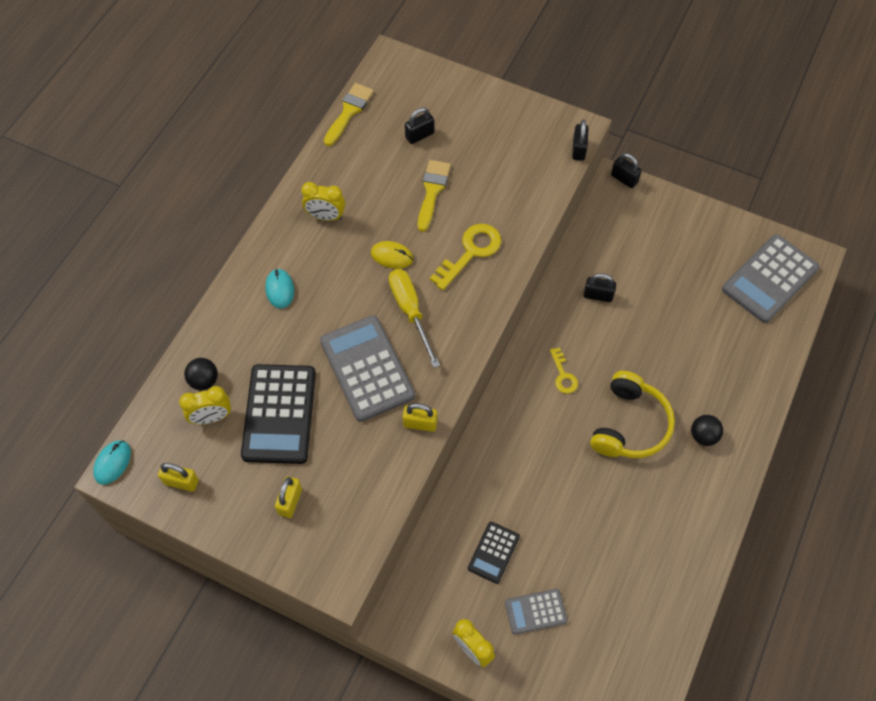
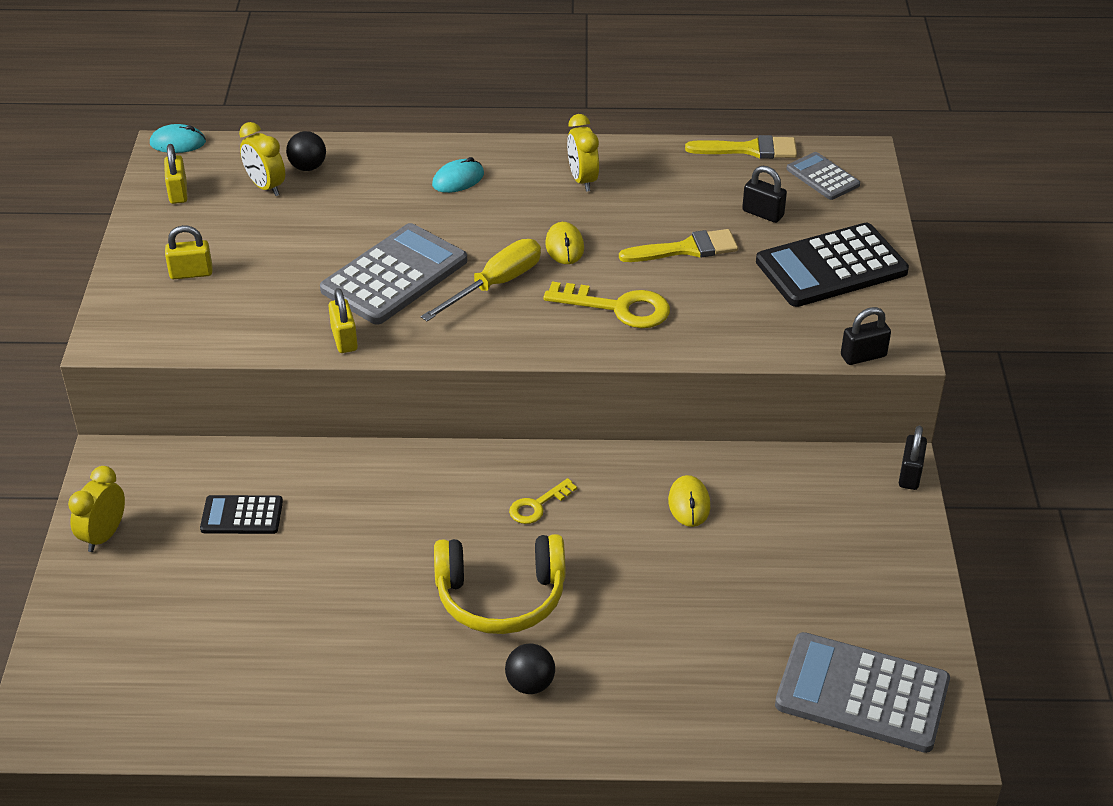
camera: 65 degrees right, 20 degrees down
black calculator [241,364,316,464] -> black calculator moved to [756,223,909,307]
grey calculator [505,589,567,635] -> grey calculator moved to [787,152,860,200]
black padlock [584,273,616,302] -> yellow mouse [668,475,710,527]

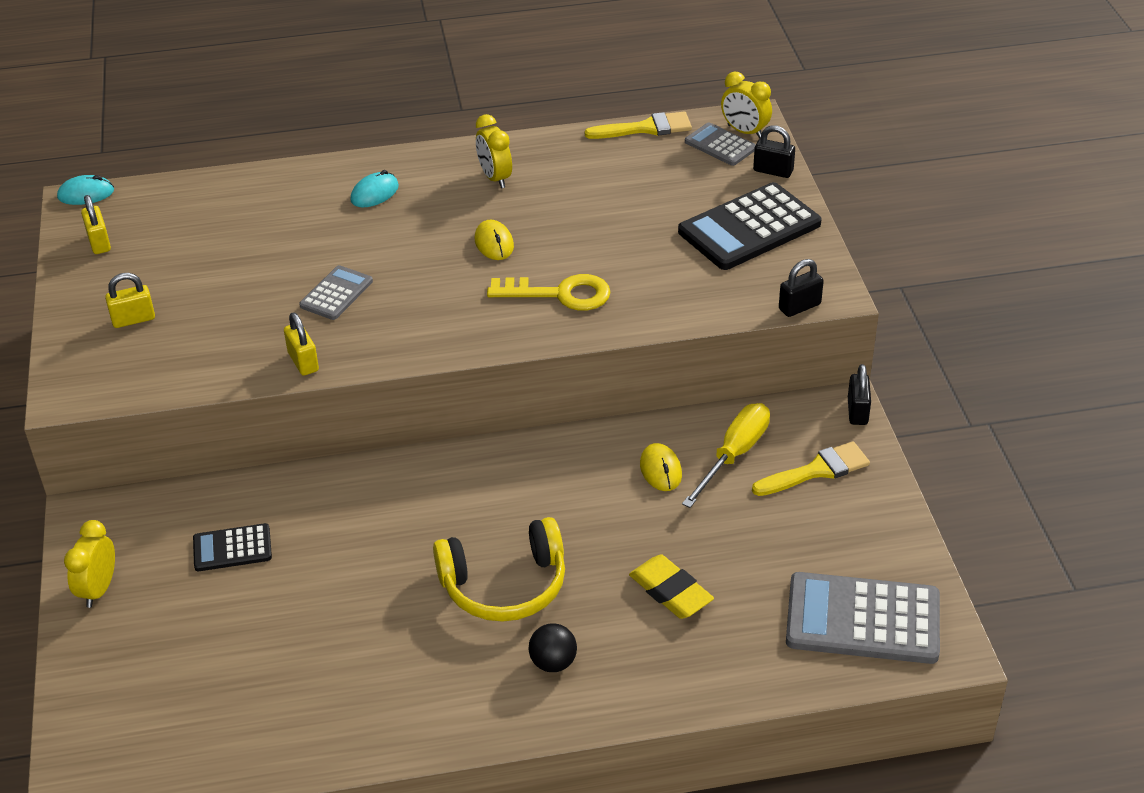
camera: 10 degrees left, 0 degrees up
yellow clock [239,122,285,196] -> yellow clock moved to [721,71,772,139]
black ball [286,131,326,171] -> none
grey calculator [320,223,467,325] -> grey calculator [299,265,373,320], size x0.54
yellow screwdriver [421,239,541,321] -> yellow screwdriver moved to [682,403,770,508]
yellow key [509,478,577,524] -> none
yellow brush [619,229,738,262] -> yellow brush moved to [752,441,870,496]
black padlock [742,166,787,223] -> black padlock moved to [753,125,795,178]
none -> yellow eraser [629,555,714,619]

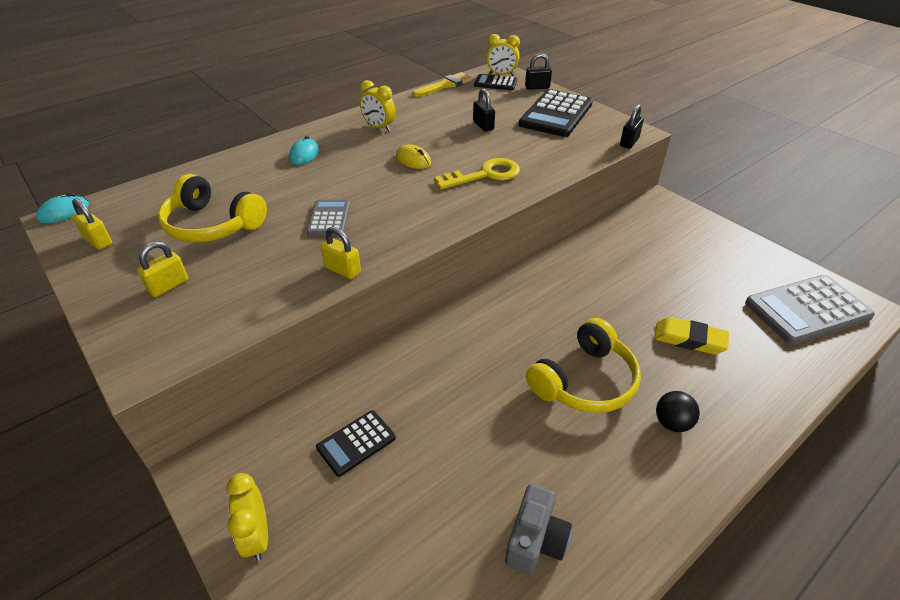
camera: 30 degrees left, 0 degrees up
yellow mouse [640,443,682,491] -> none
yellow screwdriver [682,403,770,508] -> none
grey calculator [685,122,756,166] -> black calculator [474,74,517,90]
yellow brush [752,441,870,496] -> none
black padlock [848,364,871,425] -> black padlock moved to [473,88,495,131]
none -> yellow headphones [158,174,267,243]
none -> grey camera [505,484,572,575]

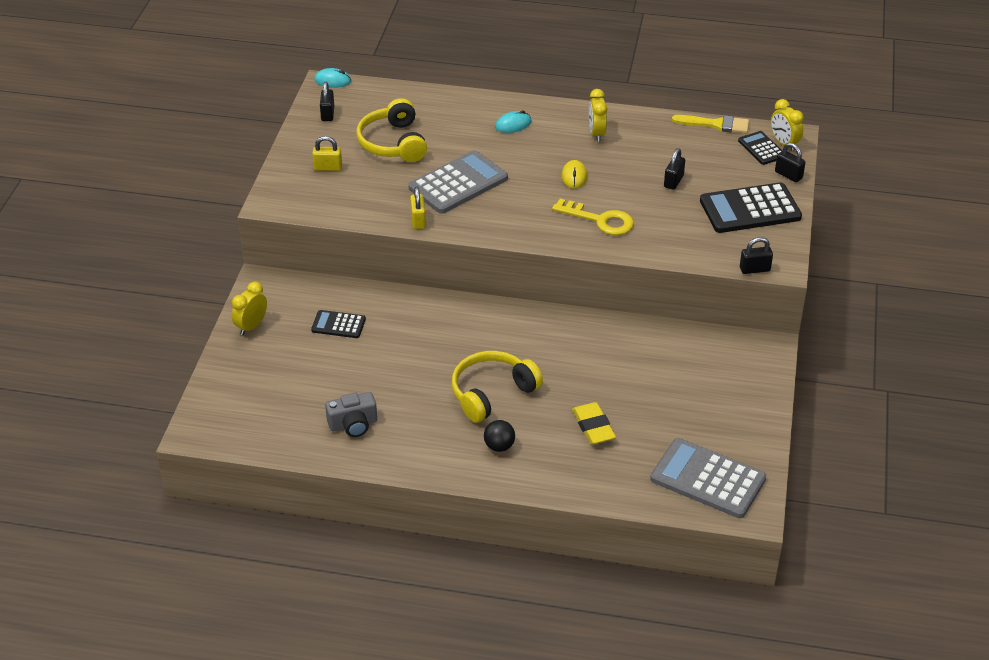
camera: 50 degrees right, 0 degrees up
yellow padlock [72,198,112,250] -> black padlock [320,82,334,121]
grey calculator [307,200,350,236] -> grey calculator [408,150,508,214], size x1.87
yellow headphones [526,318,641,413] -> yellow headphones turned 135 degrees clockwise [452,351,543,423]

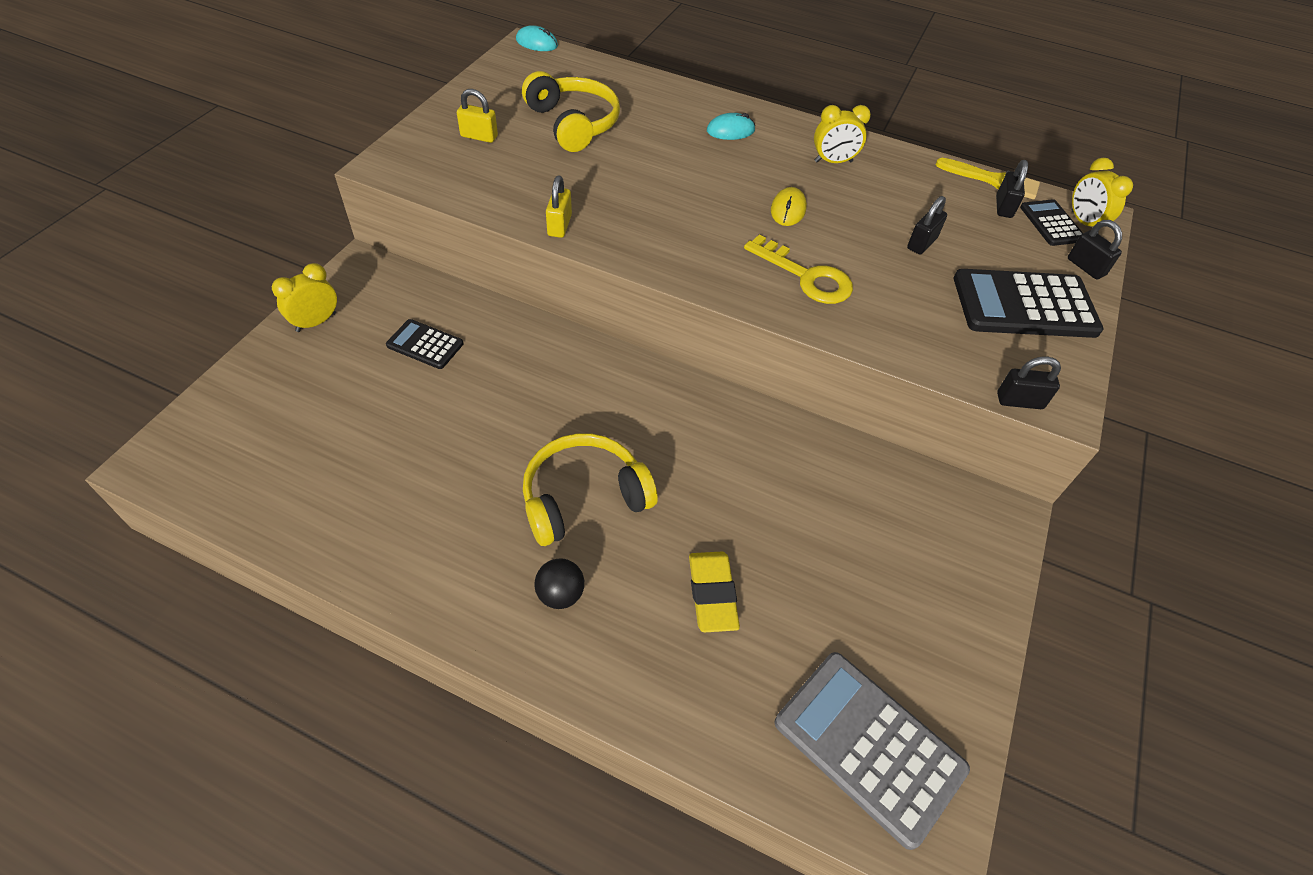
camera: 10 degrees right, 10 degrees up
black padlock [320,82,334,121] -> black padlock moved to [996,160,1028,218]
grey camera [325,392,377,437] -> none
yellow headphones [356,98,427,162] -> yellow headphones turned 150 degrees clockwise [522,71,620,152]
grey calculator [408,150,508,214] -> none
yellow clock [589,89,607,142] -> yellow clock turned 105 degrees counterclockwise [814,105,871,163]

